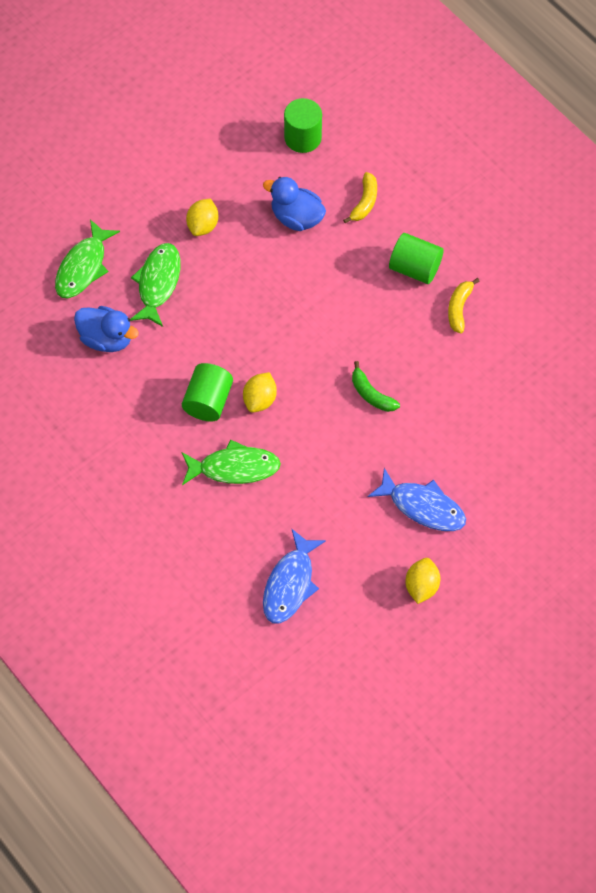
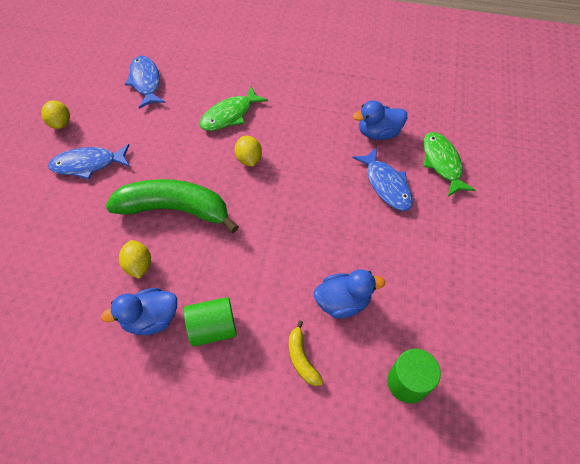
camera: 140 degrees right, 5 degrees down
green fish [130,243,181,327] -> blue fish [352,147,413,211]
green cylinder [182,363,233,422] -> none
yellow lemon [186,199,218,236] -> yellow lemon moved to [119,240,151,279]
green banana [352,361,400,412] -> green banana [106,179,239,233], size x2.27
yellow banana [448,278,480,334] -> blue duck [101,288,177,335]

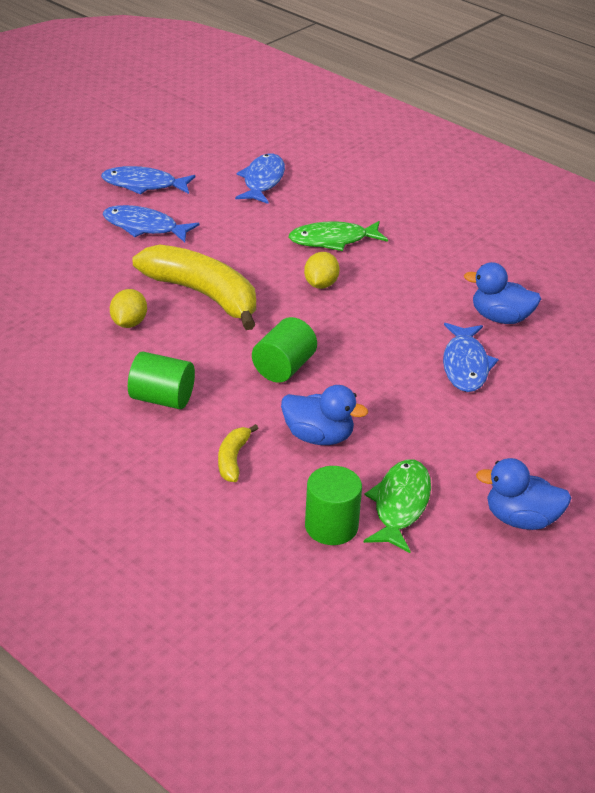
camera: 30 degrees right, 20 degrees down
yellow lemon [41,100,70,129] -> blue fish [101,166,196,195]
blue duck [101,288,177,335] -> blue duck moved to [476,458,572,530]
green banana [106,179,239,233] -> yellow banana [133,244,256,330]
green fish [423,132,475,197] -> green fish moved to [364,459,431,553]
none -> green cylinder [252,317,317,383]

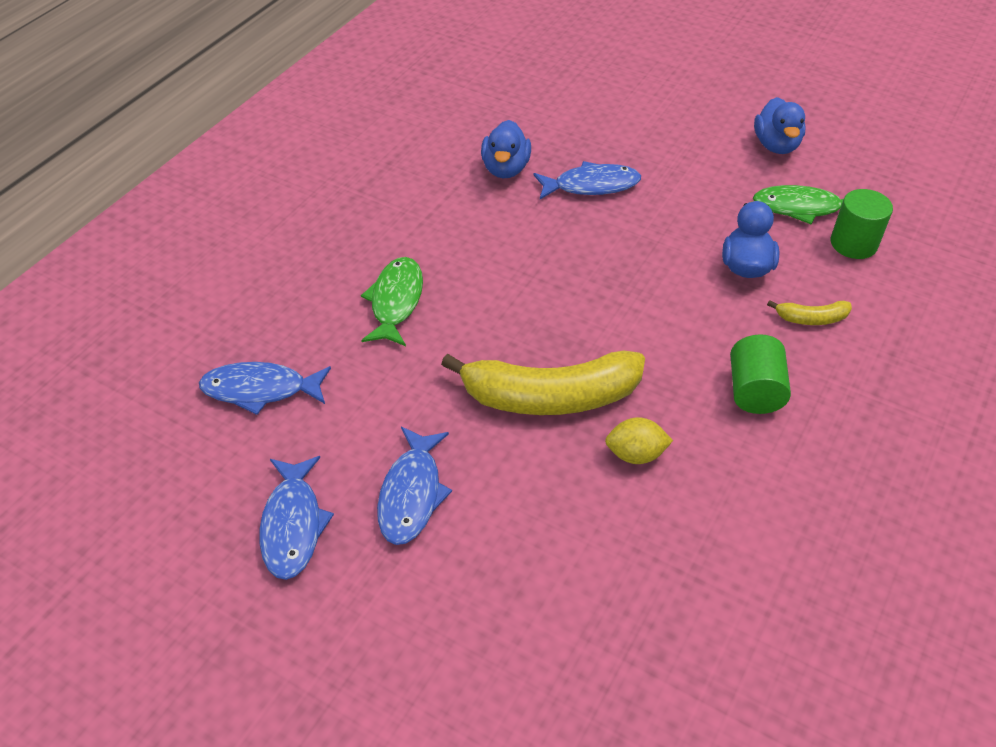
camera: 100 degrees left, 10 degrees up
yellow banana [133,244,256,330] -> yellow banana turned 120 degrees counterclockwise [441,350,645,415]
green cylinder [252,317,317,383] -> none
green fish [289,221,388,251] -> green fish turned 150 degrees counterclockwise [361,257,423,346]
yellow lemon [304,252,340,289] -> none

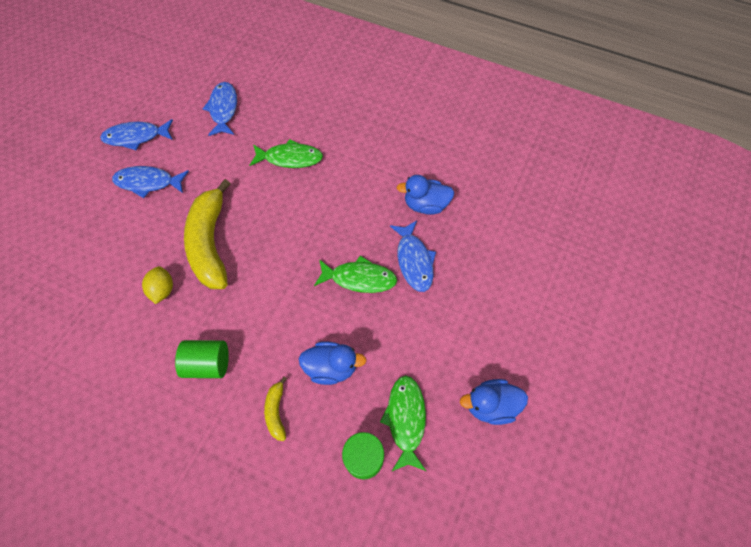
camera: 85 degrees right, 15 degrees up
none -> green fish [314,256,397,293]

